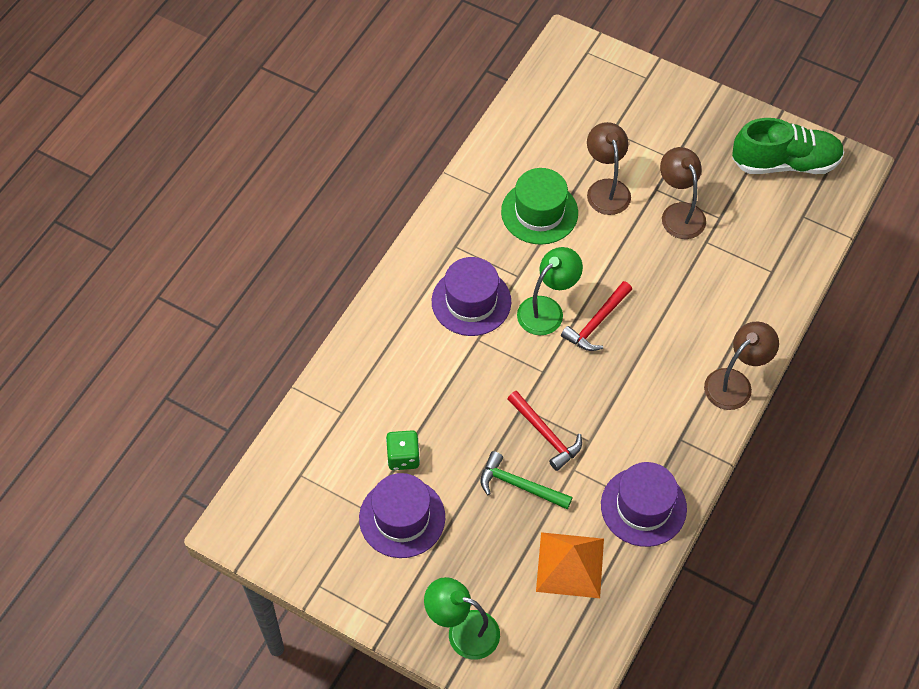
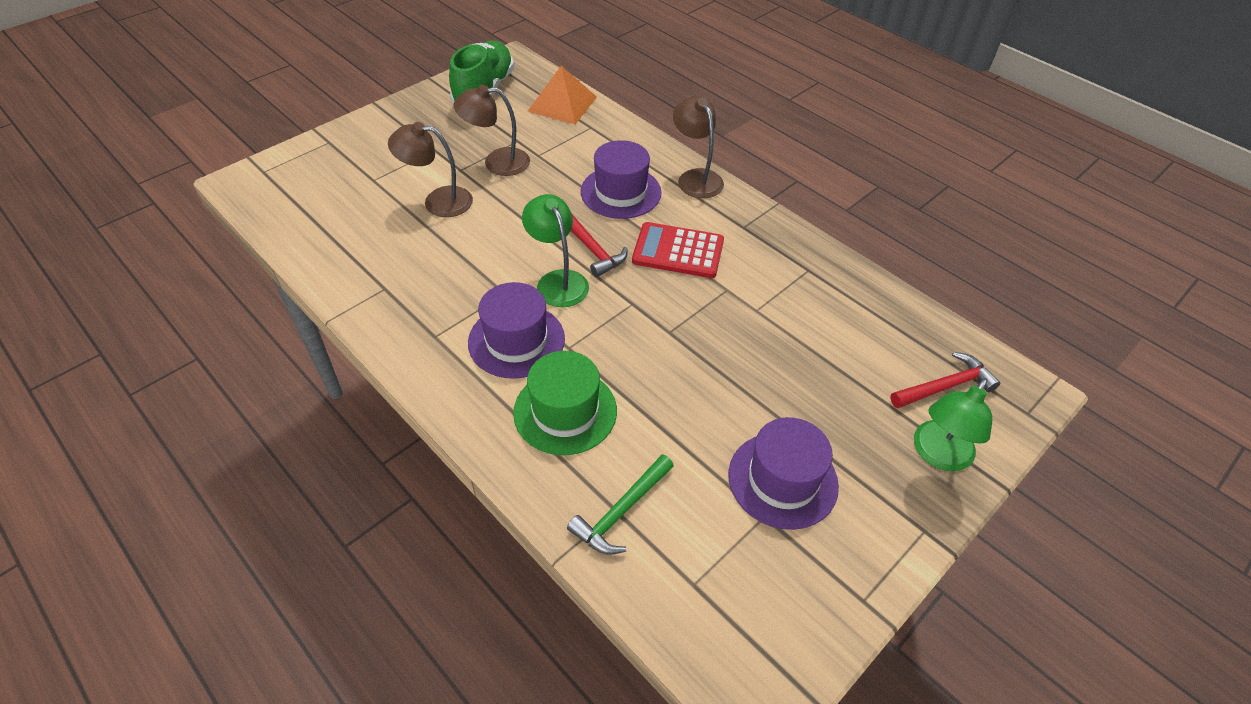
camera: 75 degrees left, 10 degrees down
green dice [386,430,420,470] -> none
green hammer [481,451,573,510] -> green hammer moved to [567,454,674,555]
green hat [501,168,578,245] -> green hat moved to [513,351,617,455]
red hammer [507,391,582,471] -> red hammer moved to [890,352,1000,408]
orange pyramid [536,532,604,598] -> orange pyramid moved to [527,66,597,124]
purple hat [601,462,687,547] -> purple hat moved to [581,140,662,219]
none -> red calculator [632,222,724,278]

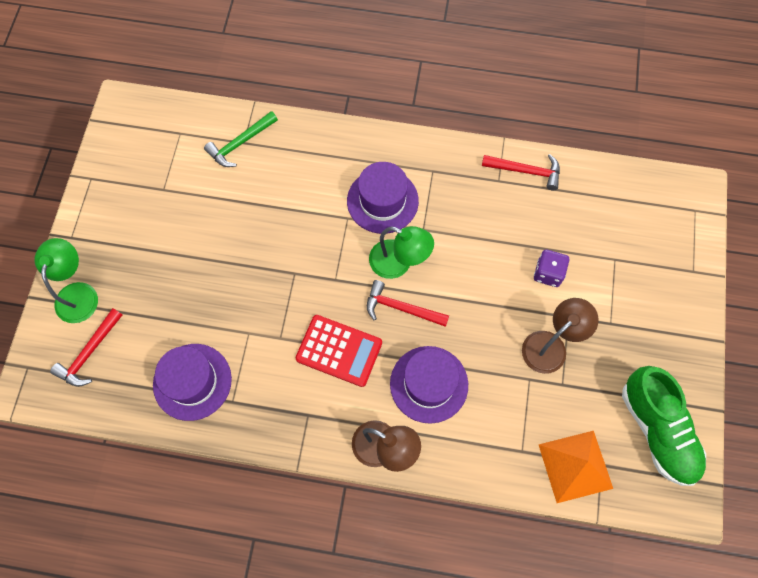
camera: 145 degrees right, 20 degrees up
brown lamp [388,122,473,217] -> purple dice [534,250,569,287]
green hat [513,351,617,455] -> none
green hammer [567,454,674,555] -> green hammer turned 135 degrees counterclockwise [204,111,278,167]
red calculator [632,222,724,278] -> red calculator turned 45 degrees clockwise [295,315,382,387]
purple hat [728,417,839,530] -> purple hat moved to [153,344,232,421]
none -> red hammer [482,154,560,190]

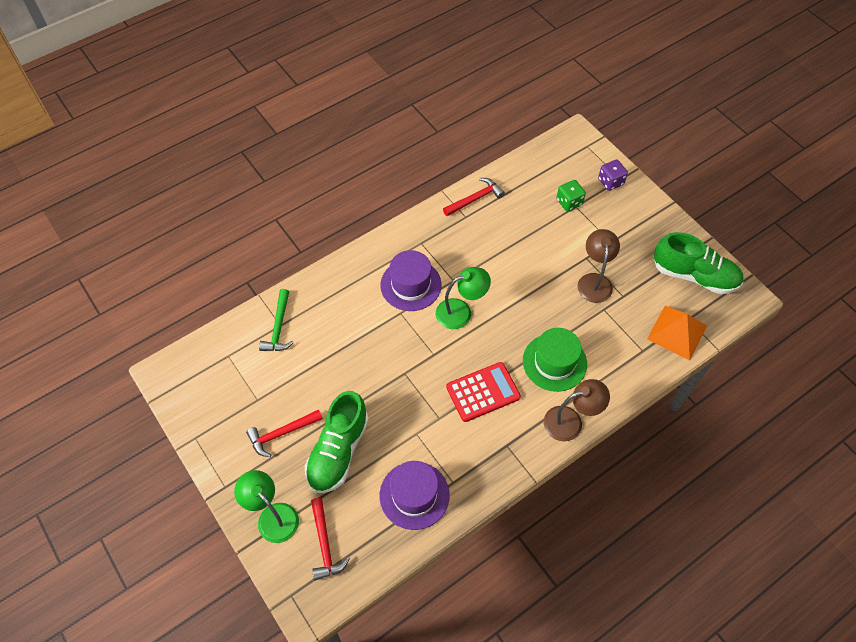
camera: 45 degrees left, 10 degrees down
red hammer [367,280,449,327] -> red hammer moved to [246,409,323,457]
purple hat [390,346,468,424] -> green hat [523,328,587,392]
purple dice [534,250,569,287] -> purple dice moved to [598,160,628,191]
none -> green shoe [305,391,369,493]
none -> green dice [556,180,586,212]

